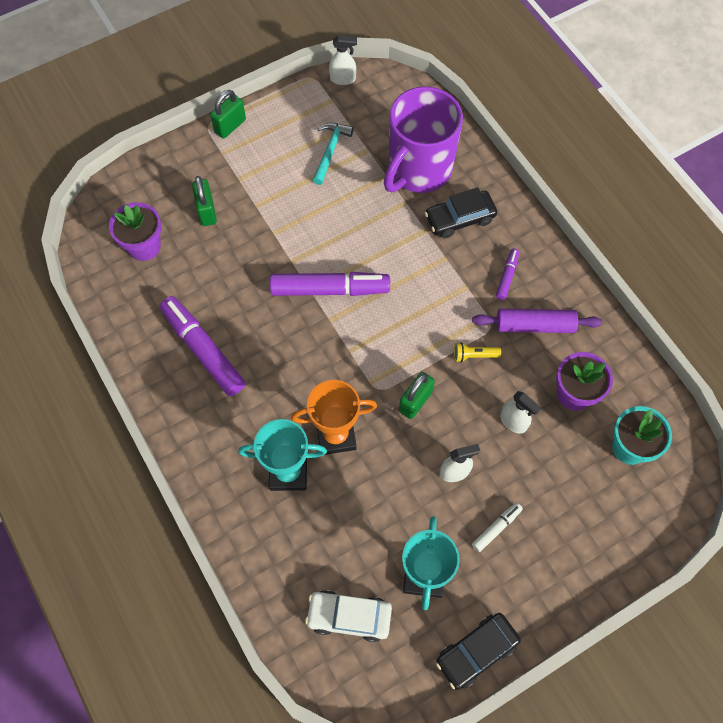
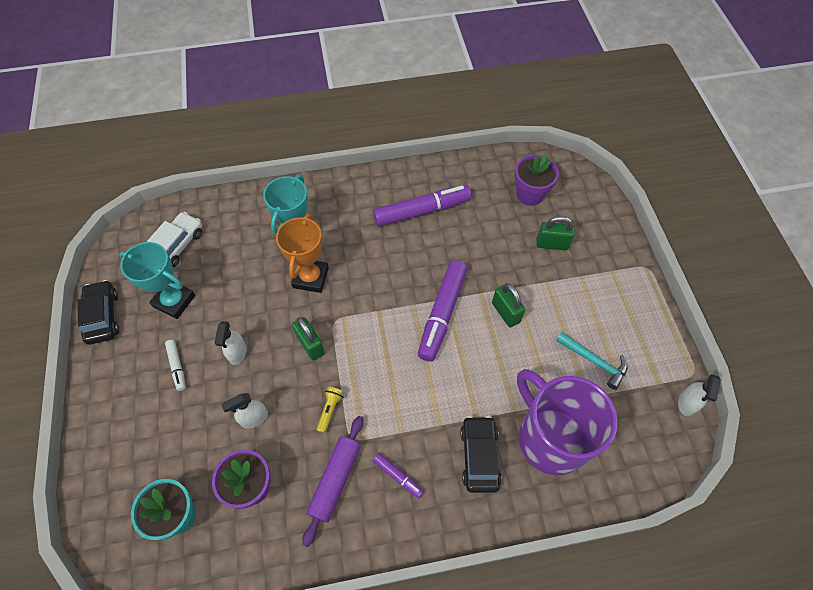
camera: 110 degrees right, 5 degrees down
green padlock [210,90,246,139] -> green padlock moved to [492,283,525,328]

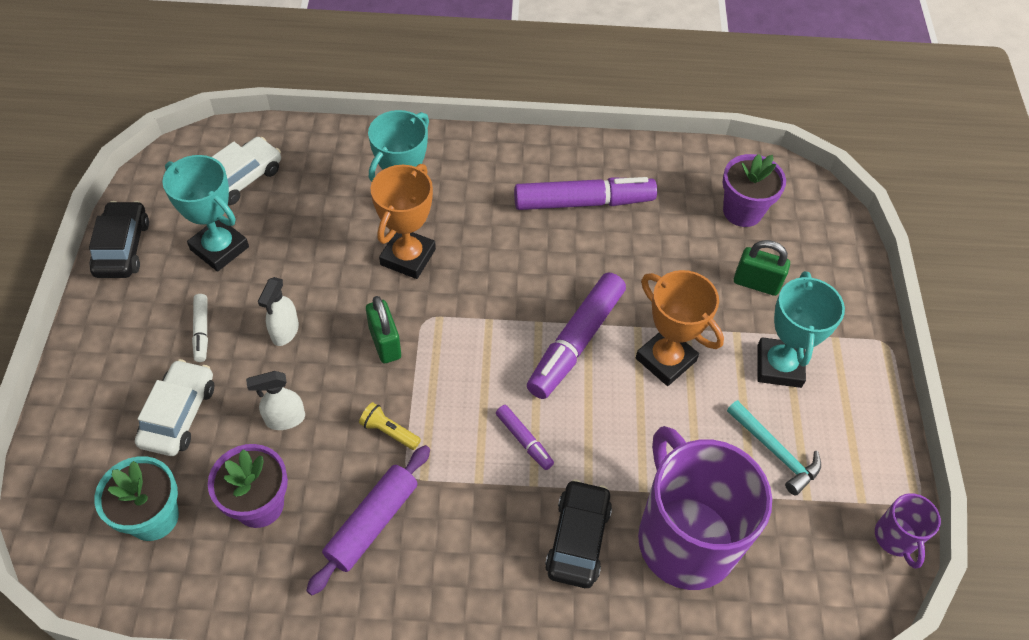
camera: 10 degrees right, 5 degrees down
yellow flashlight [316,386,344,433] -> yellow flashlight turned 90 degrees counterclockwise [359,402,421,450]
purple marker [373,453,424,499] -> purple marker moved to [496,405,554,470]
green padlock [492,283,525,328] -> orange trophy [636,270,724,386]
white spray bottle [678,374,721,416] -> purple mug [875,493,941,569]
none -> white car [135,359,214,456]
none -> turquoise trophy [757,271,845,388]

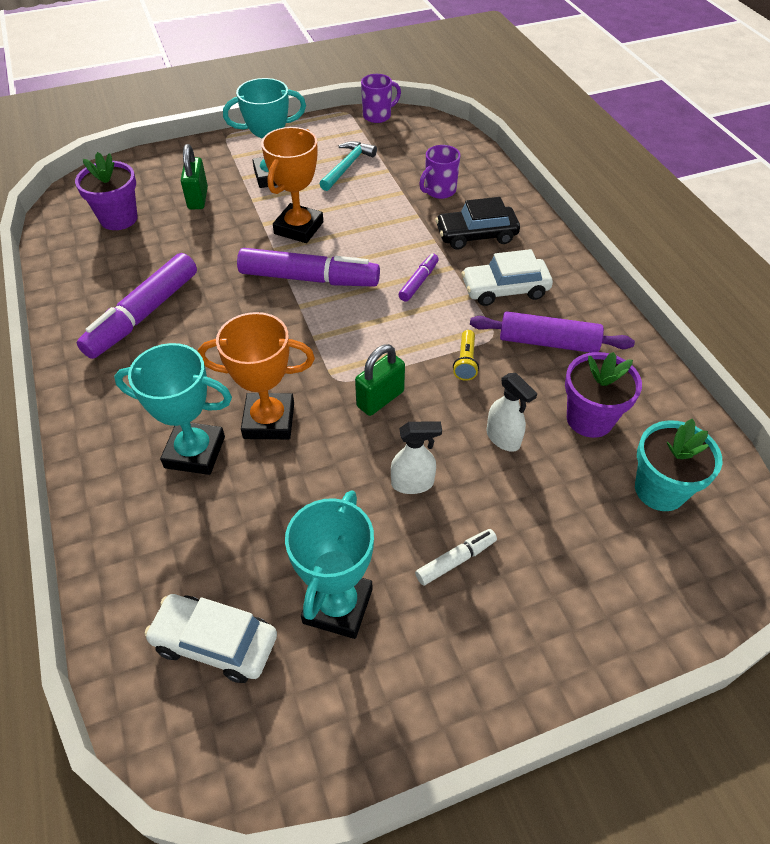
camera: 110 degrees left, 5 degrees down
black car [89,201,149,278] -> none
white car [135,359,214,456] -> white car moved to [462,249,553,306]
purple marker [514,177,657,210] -> purple marker turned 120 degrees counterclockwise [77,253,197,359]
purple mug [638,426,772,590] -> purple mug [419,145,460,199], size x0.44

